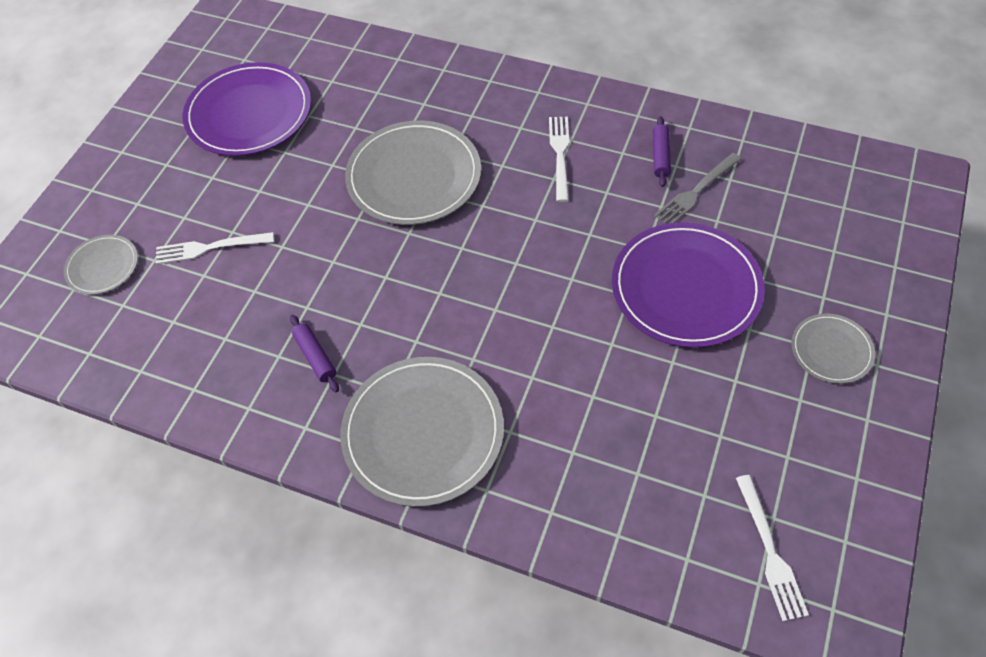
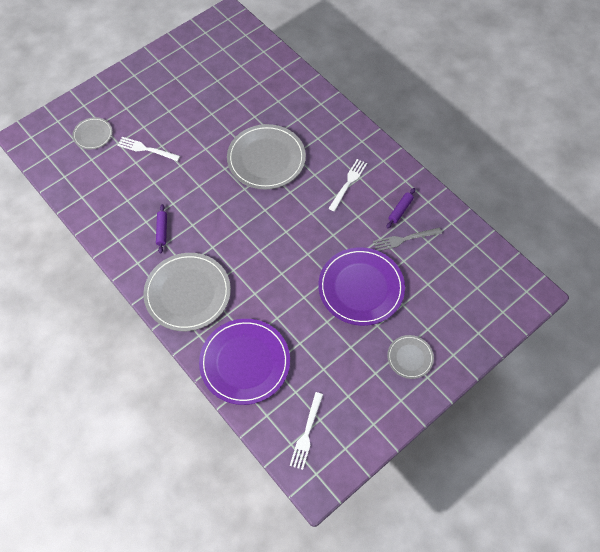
camera: 25 degrees right, 5 degrees up
purple plate [183,62,311,156] -> purple plate moved to [199,319,290,405]

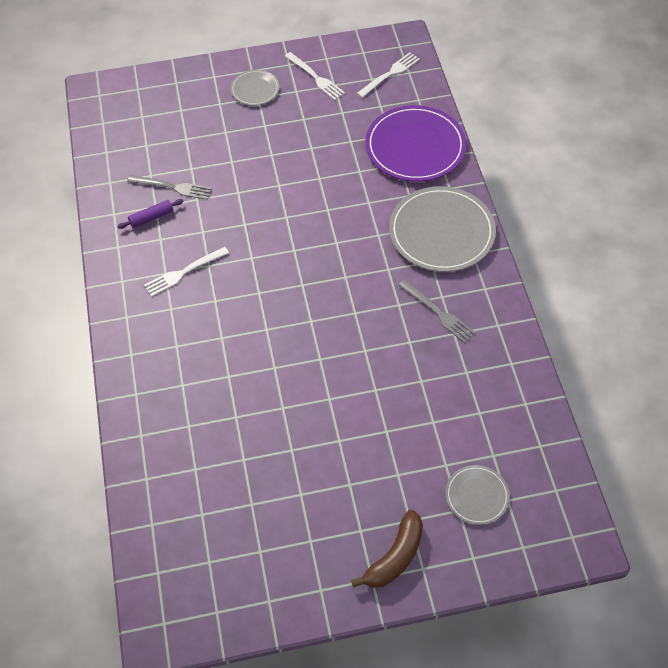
camera: 150 degrees left, 5 degrees down
white fork [117,137,180,161] -> white fork moved to [285,52,345,100]
purple rolling pin [156,204,167,253] -> grey fork [398,280,476,343]
grey plate [227,124,306,189] -> none
purple plate [318,247,405,326] -> none
none -> brown banana [351,510,423,588]

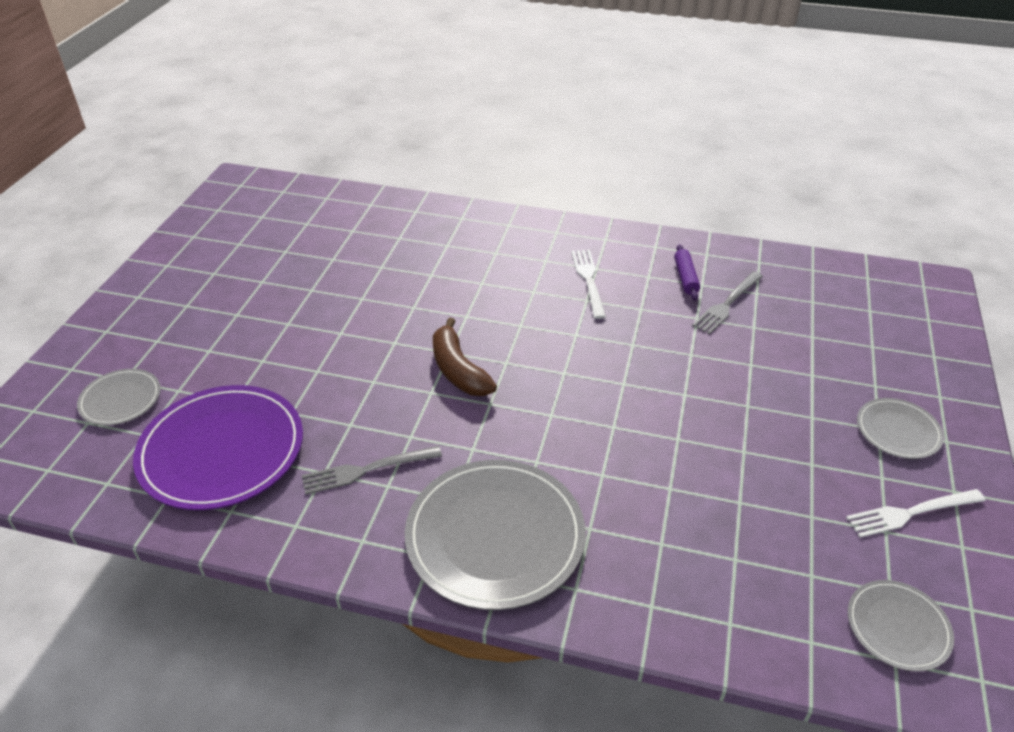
camera: 115 degrees right, 15 degrees down
brown banana [351,510,423,588] -> brown banana moved to [433,318,497,396]
white fork [357,52,420,98] -> grey plate [848,580,954,672]
purple plate [366,105,466,182] -> purple plate moved to [133,385,303,510]

